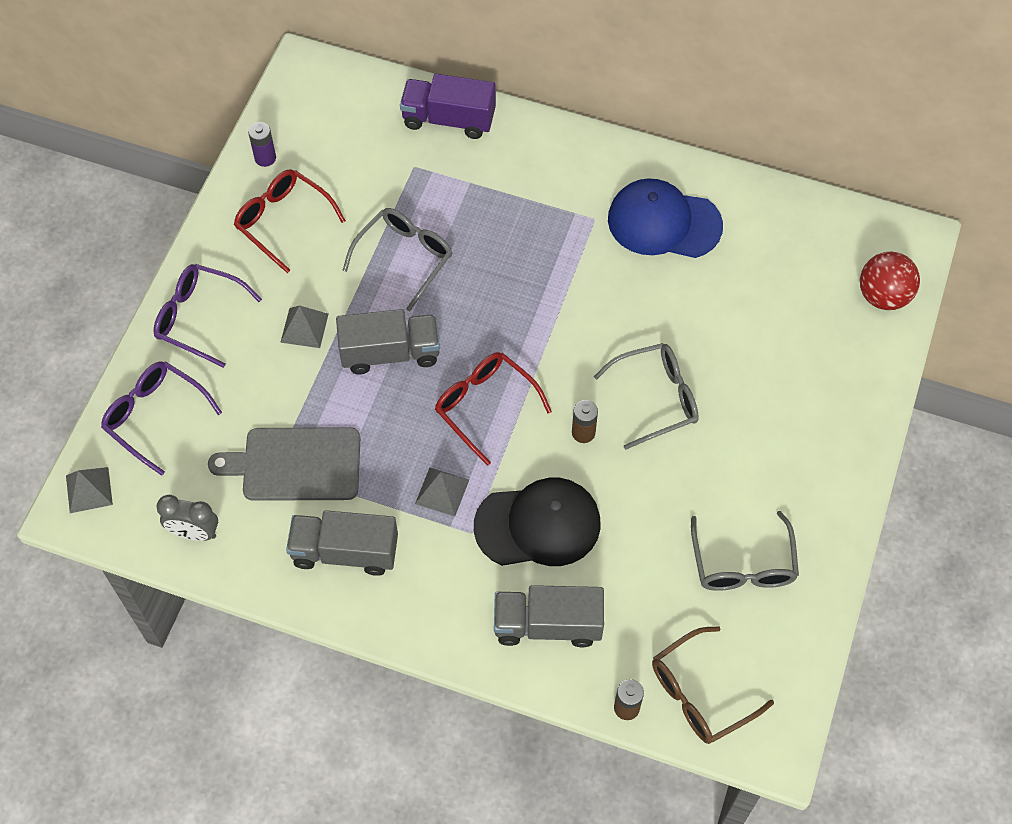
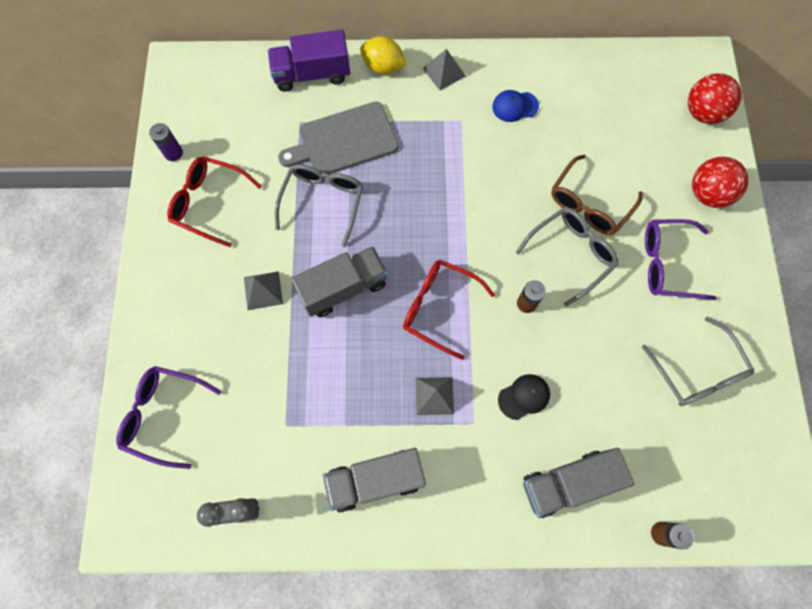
camera: 20 degrees left, 10 degrees up
grey pyramid [66,467,113,513] -> grey pyramid moved to [423,49,466,90]
purple glasses [153,264,262,368] -> purple glasses moved to [645,219,717,300]
grey cutting board [208,427,360,501] -> grey cutting board moved to [278,102,399,174]
black cap [474,478,601,566] -> black cap [498,374,550,420], size x0.49
blue cap [608,178,723,258] -> blue cap [492,90,539,122], size x0.49
brown glasses [652,626,774,744] -> brown glasses moved to [551,155,643,235]
none -> yellow lemon [360,36,407,74]
none -> red ball [692,157,749,208]

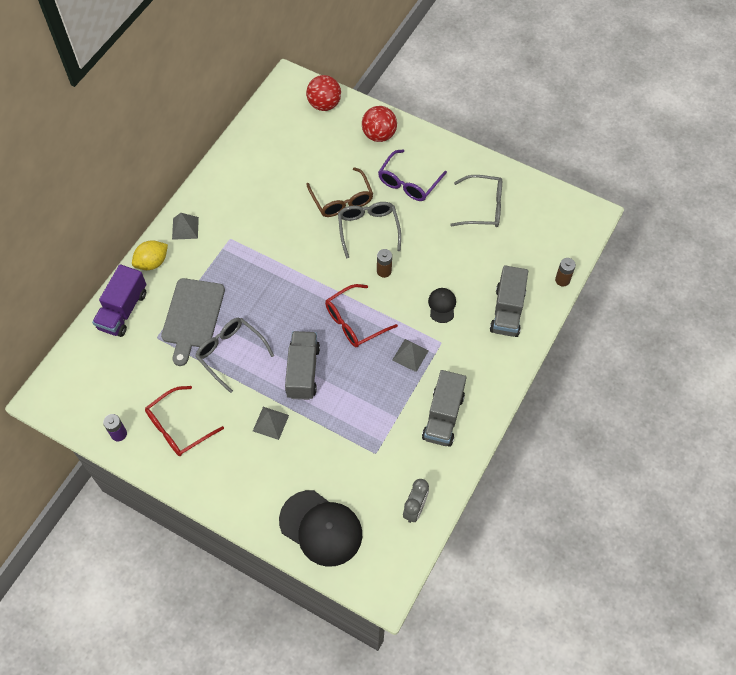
camera: 60 degrees left, 10 degrees down
purple glasses [116,366,221,469] -> black cap [279,490,362,567]
blue cap [492,90,539,122] -> none

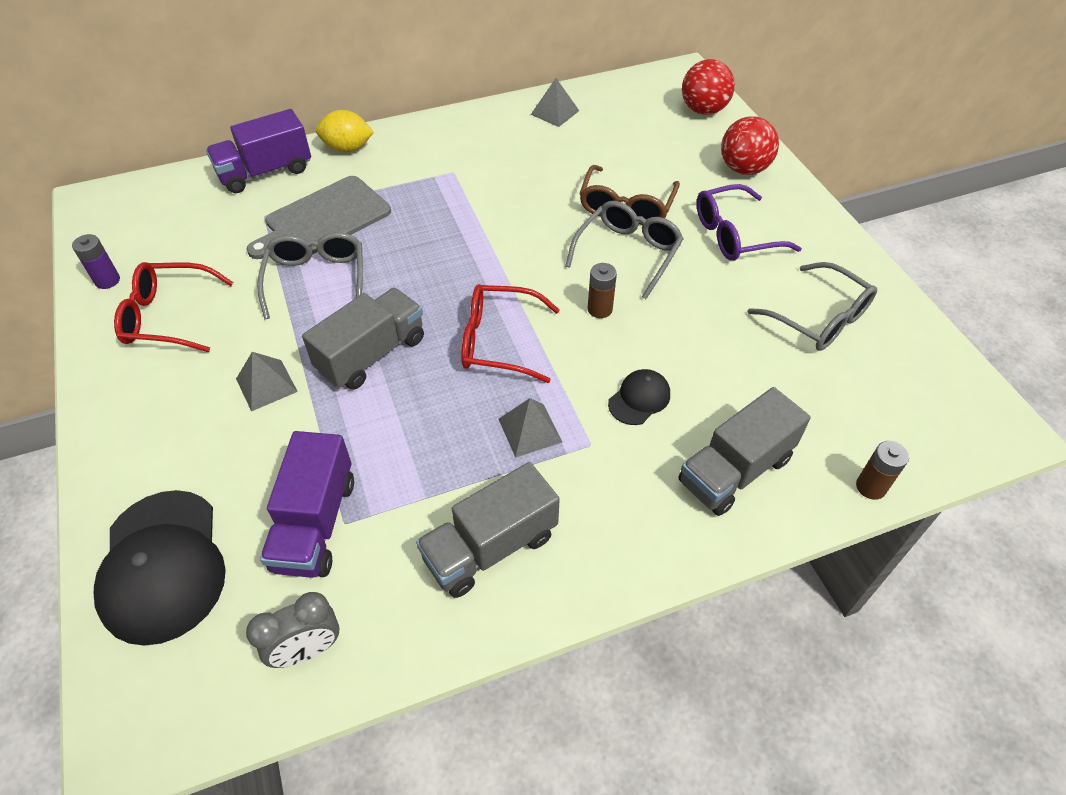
camera: 40 degrees right, 10 degrees down
grey pyramid [172,213,199,240] -> grey pyramid moved to [531,78,579,127]
none -> purple truck [260,431,354,578]

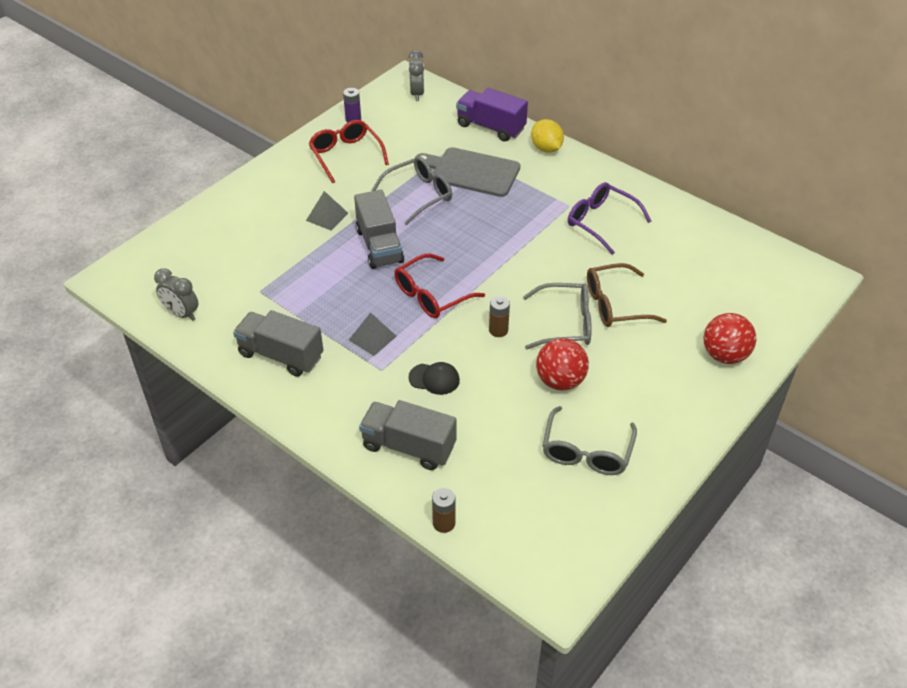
camera: 60 degrees right, 5 degrees down
black cap [94,490,226,646] -> none
purple truck [260,431,354,578] -> none
grey truck [302,288,424,390] -> grey truck turned 60 degrees clockwise [354,190,404,269]
red glasses [461,284,560,383] -> red glasses turned 105 degrees counterclockwise [394,253,485,318]
grey pyramid [531,78,579,127] -> none
red ball [682,59,735,115] -> red ball moved to [536,338,589,391]
purple glasses [696,184,802,261] -> purple glasses moved to [568,182,651,255]
none -> grey clock [408,50,424,101]

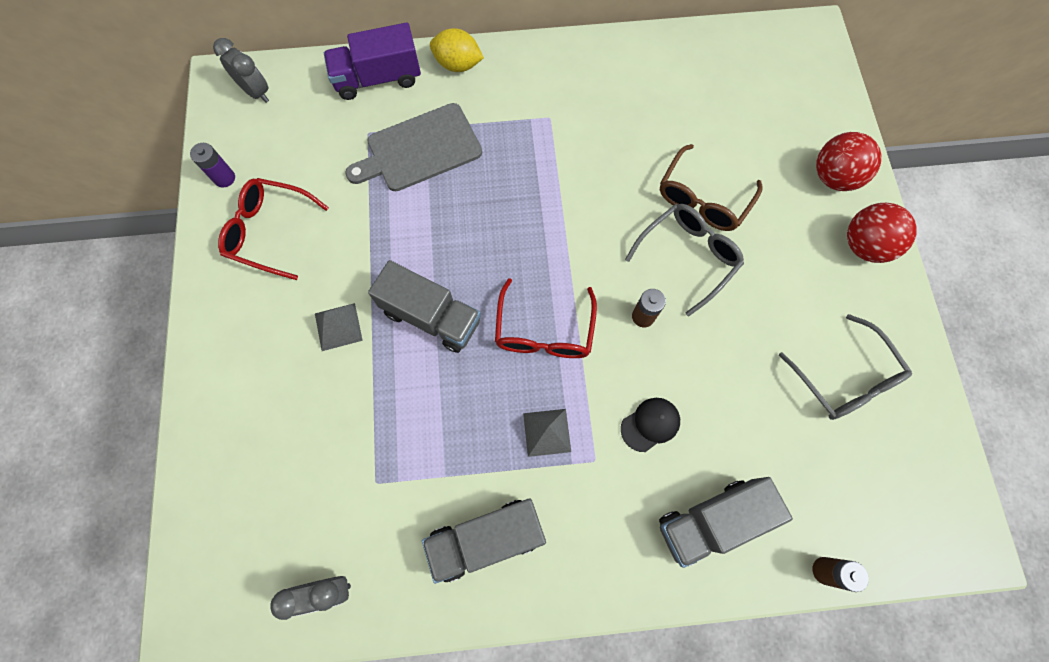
camera: 45 degrees left, 25 degrees up
grey glasses [371,156,452,225] -> none
red ball [536,338,589,391] -> red ball moved to [847,203,917,263]
purple glasses [568,182,651,255] -> none

